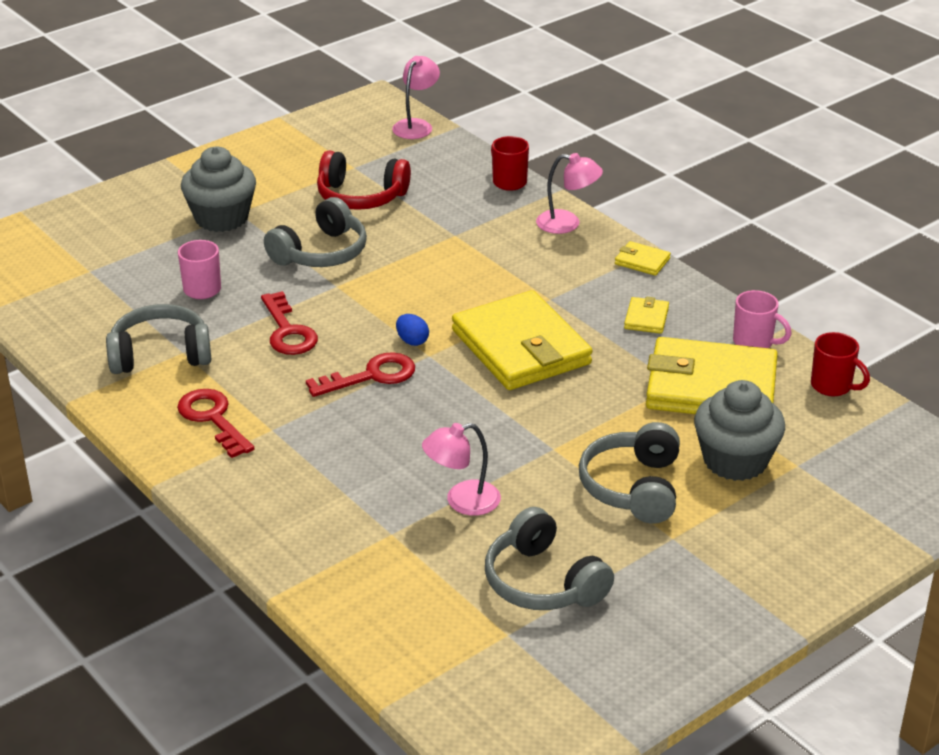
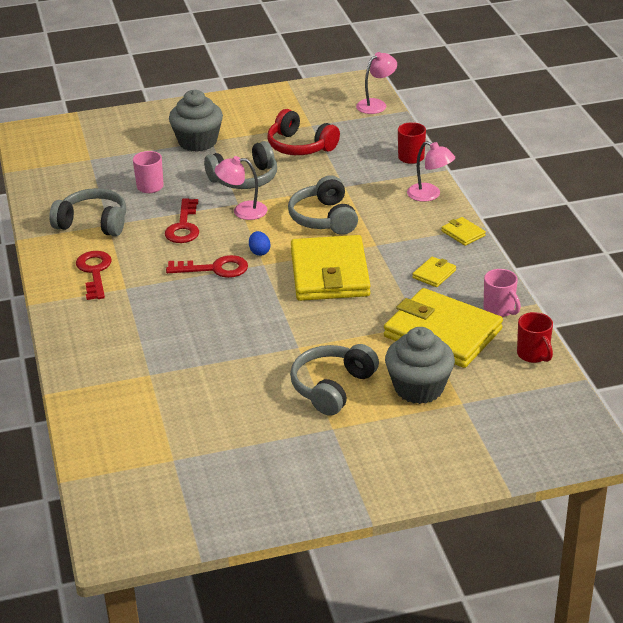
camera: 25 degrees right, 0 degrees up
pink lamp [422,423,501,516] -> pink lamp moved to [215,156,267,220]
grey headphones [485,507,614,610] -> grey headphones moved to [288,175,358,235]

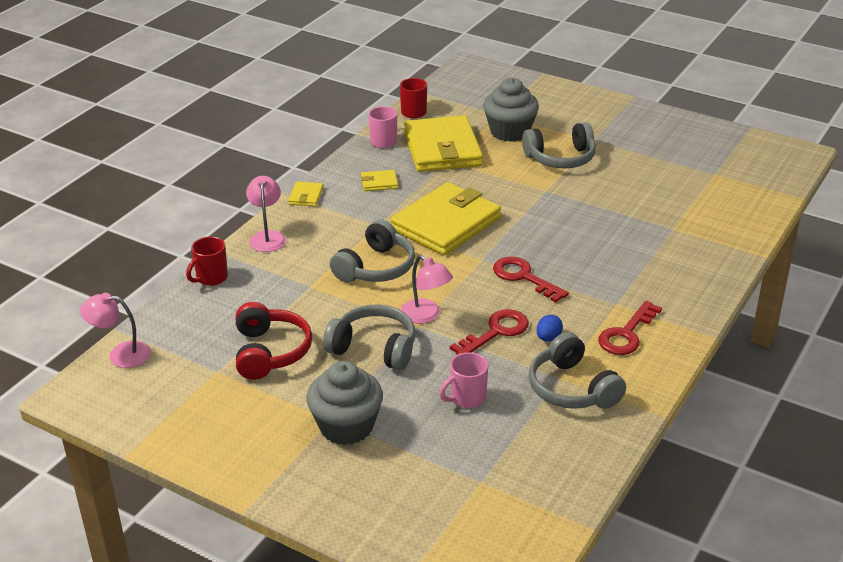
camera: 135 degrees left, 0 degrees up
blue egg [249,231,270,256] -> blue egg moved to [536,315,563,341]

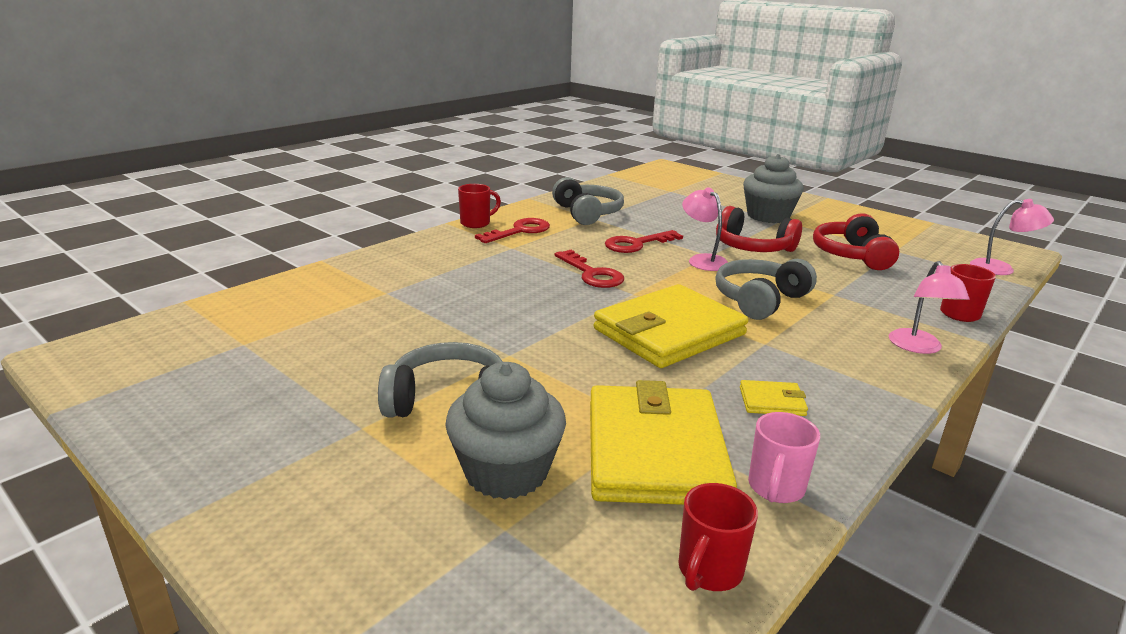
camera: 170 degrees left, 10 degrees down
yellow wallet [288,182,323,206] -> none
grey headphones [323,305,415,370] -> red headphones [716,206,802,252]
pink mug [439,352,488,408] -> none
blue egg [536,315,563,341] -> none
none -> red mug [458,184,501,228]

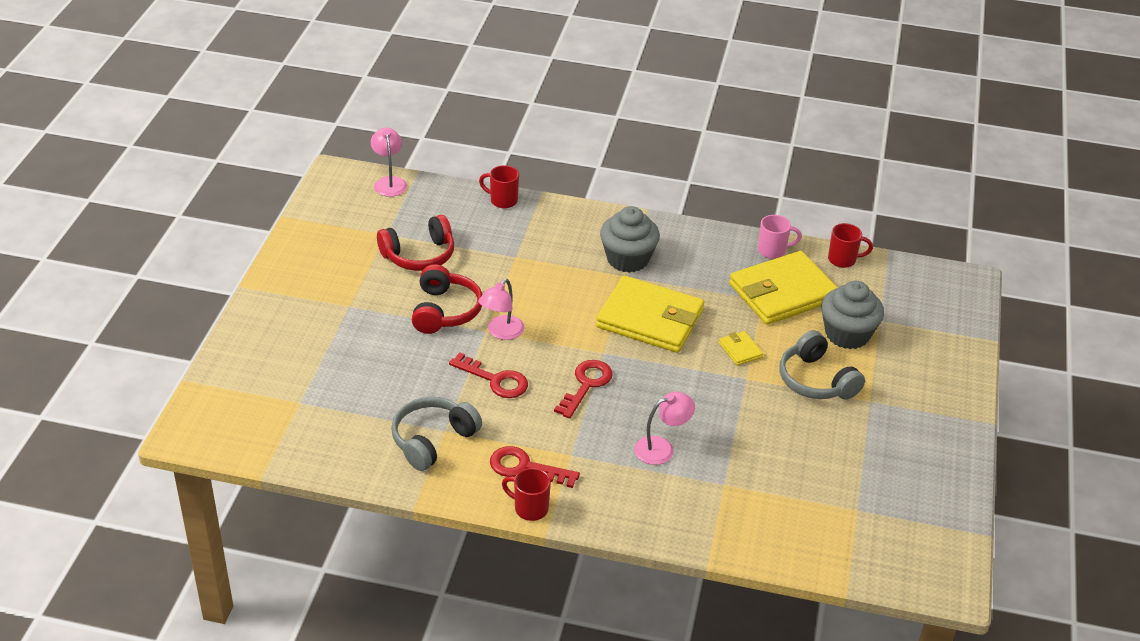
camera: 120 degrees left, 15 degrees up
grey headphones [716,259,817,320] -> none
yellow wallet [740,380,808,416] -> yellow wallet moved to [719,331,763,365]
grey cupcake [743,154,804,223] -> grey cupcake moved to [600,206,660,273]
pink lamp [889,261,970,354] -> pink lamp moved to [634,392,695,465]

